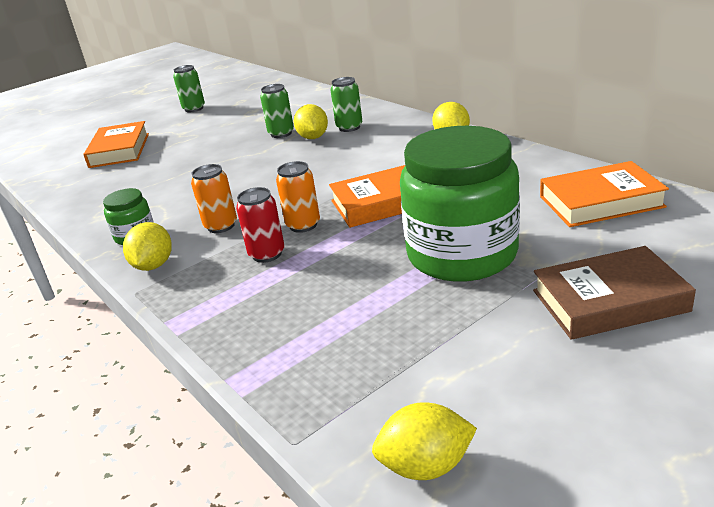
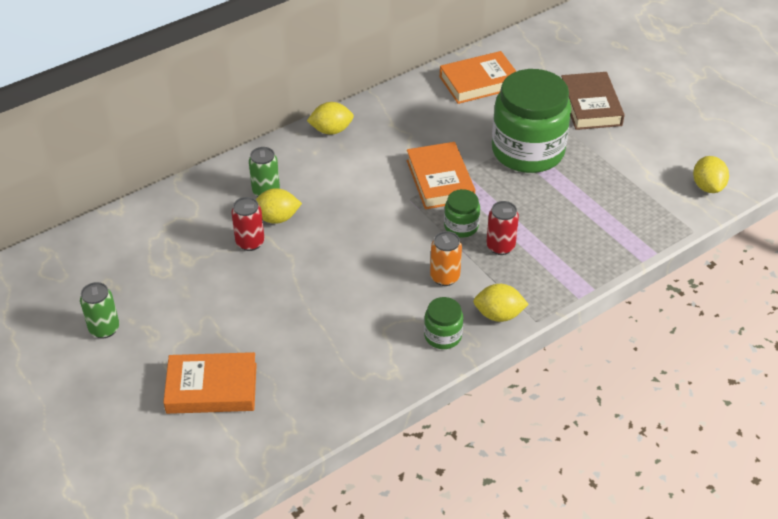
camera: 90 degrees left, 15 degrees up
green can [260,84,294,138] -> red can [231,197,264,251]
orange can [276,161,320,233] -> green jar [444,189,480,238]
orange book [540,161,669,227] -> orange book turned 75 degrees clockwise [440,51,517,104]

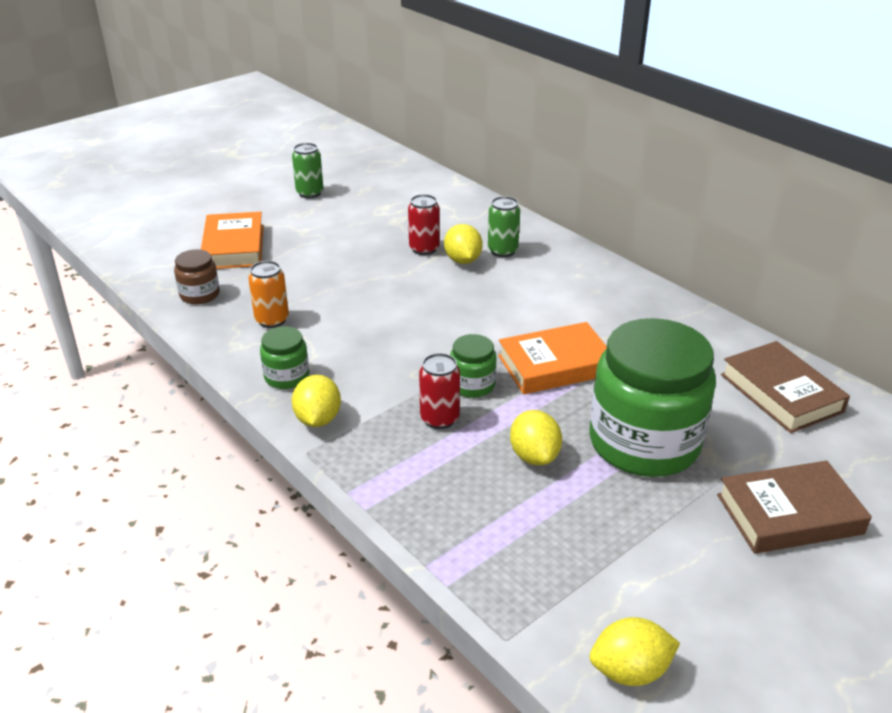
camera: 85 degrees right, 10 degrees down
yellow lemon [307,102,354,135] -> yellow lemon moved to [510,410,562,465]
orange can [430,231,462,286] -> orange can moved to [248,261,289,328]
orange book [440,51,517,104] -> brown book [721,341,850,433]
none -> brown jar [174,249,220,304]

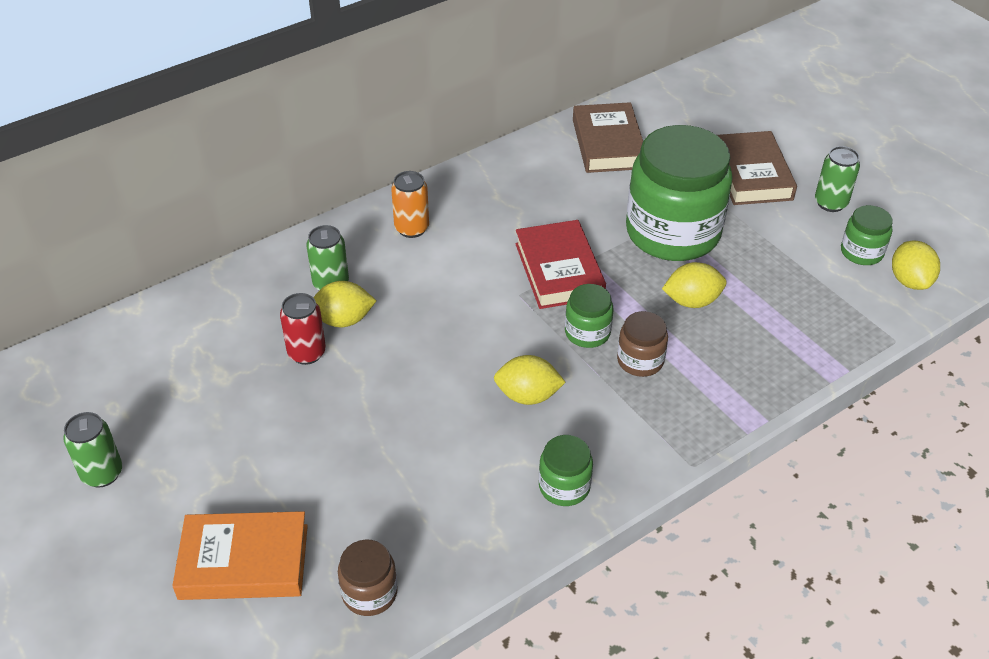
camera: 85 degrees left, 10 degrees up
orange can [248,261,289,328] -> orange can moved to [391,171,429,238]
yellow lemon [292,375,341,427] -> yellow lemon moved to [494,355,566,405]
red can [419,353,460,429] -> brown jar [617,311,668,377]
orange book [498,322,607,394] -> red book [515,220,606,309]
brown book [721,341,850,433] -> brown book turned 75 degrees counterclockwise [573,102,643,173]
none -> green can [815,146,860,212]
none -> green jar [841,205,893,265]

